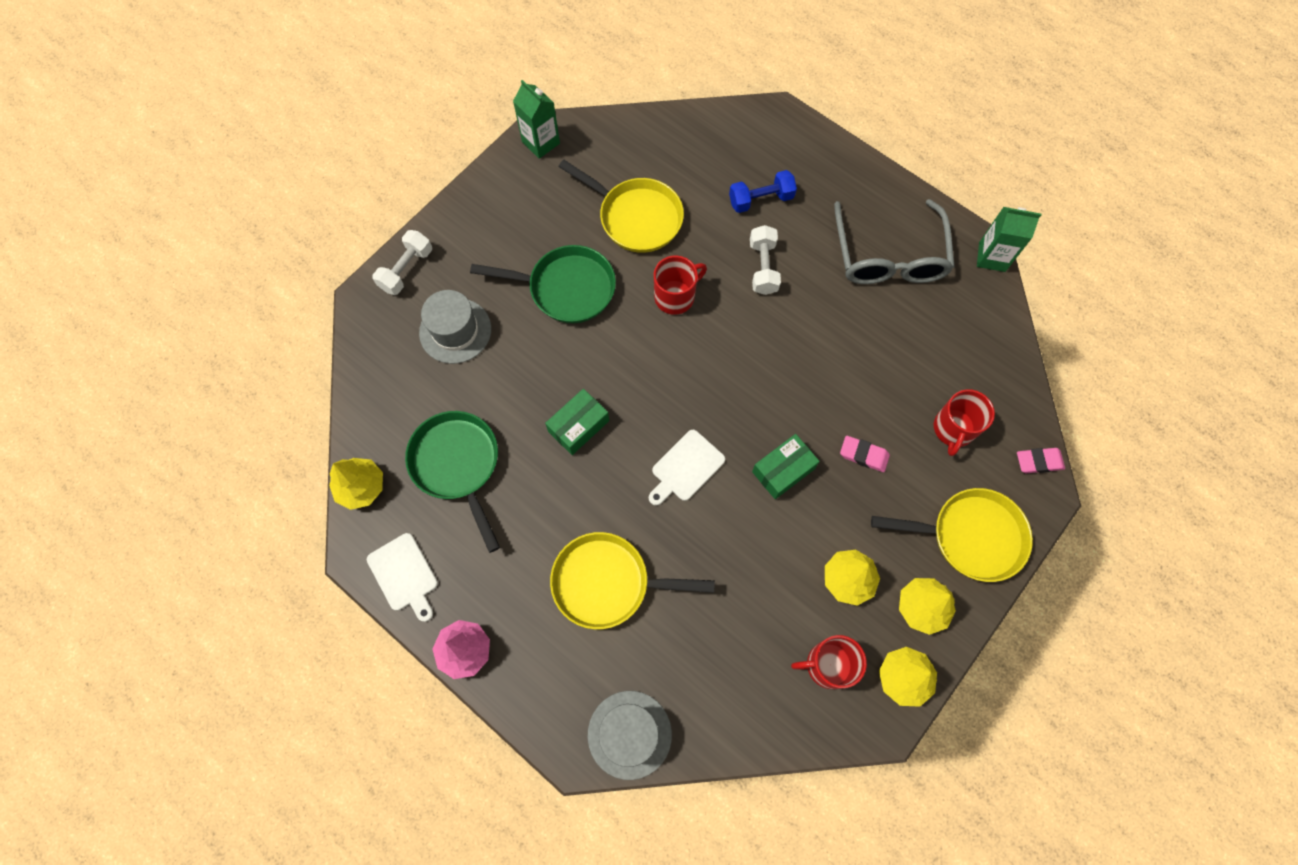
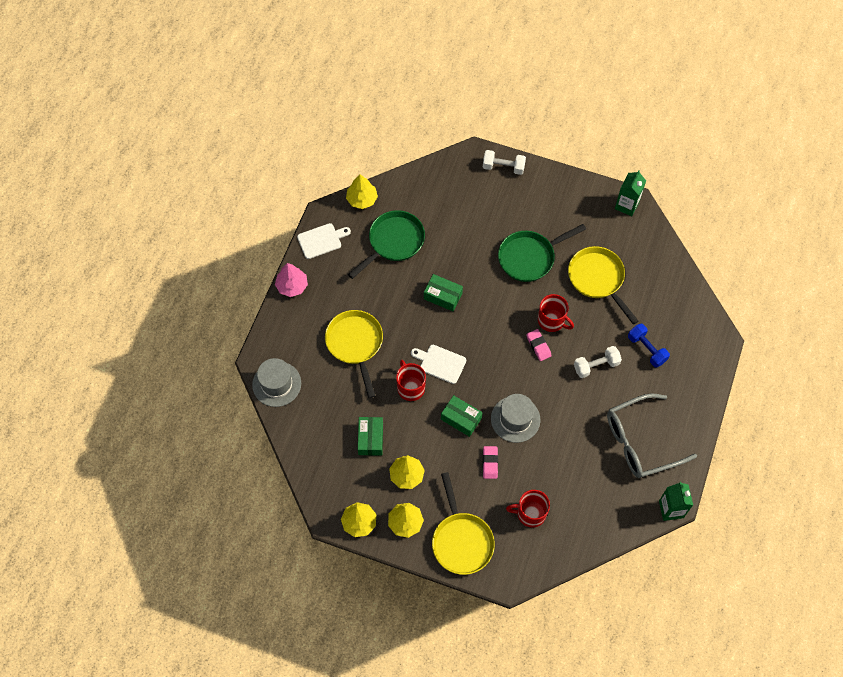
camera: 70 degrees right, 5 degrees down
white cutting board [367,533,438,622] -> white cutting board turned 150 degrees counterclockwise [297,223,351,259]
grey hat [419,290,491,364] -> grey hat moved to [491,394,540,443]
green pan [470,245,616,323] -> green pan turned 75 degrees clockwise [498,224,586,282]
yellow pan [559,160,684,253] -> yellow pan turned 135 degrees clockwise [568,246,639,325]
red mug [791,635,867,689] -> red mug moved to [396,360,426,401]
pink eraser [1017,448,1065,473] -> pink eraser moved to [526,329,552,361]
none -> green box [358,417,383,456]

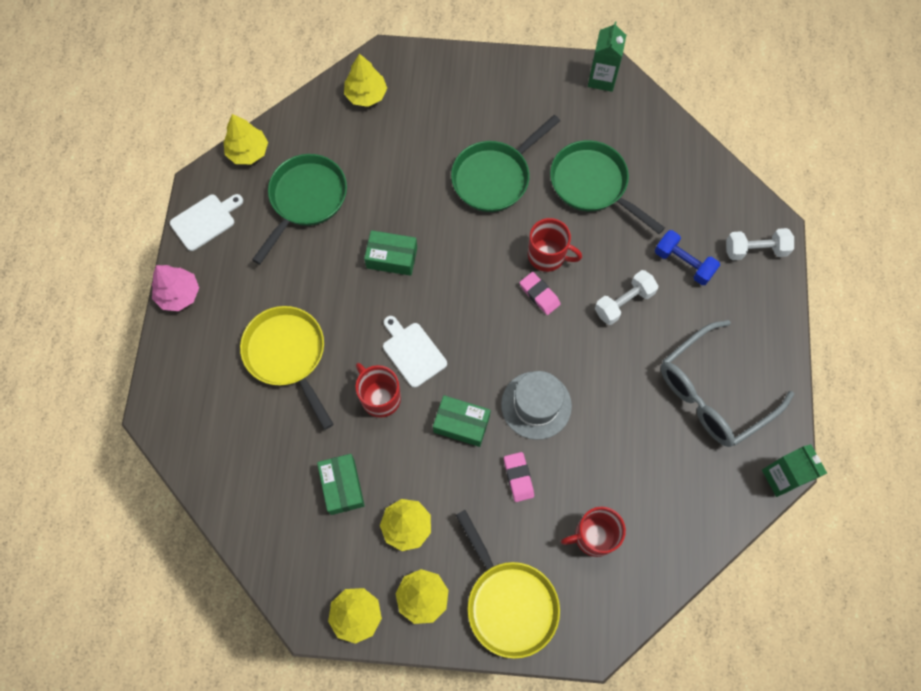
camera: 15 degrees left, 5 degrees up
grey hat [252,358,301,407] -> none
white cutting board [411,345,466,384] -> white cutting board turned 45 degrees clockwise [383,316,447,388]
white dumbbell [483,150,526,175] -> white dumbbell moved to [726,228,794,260]
yellow pan [568,246,639,325] -> green pan [550,140,665,234]
none -> yellow tree [344,54,387,107]

